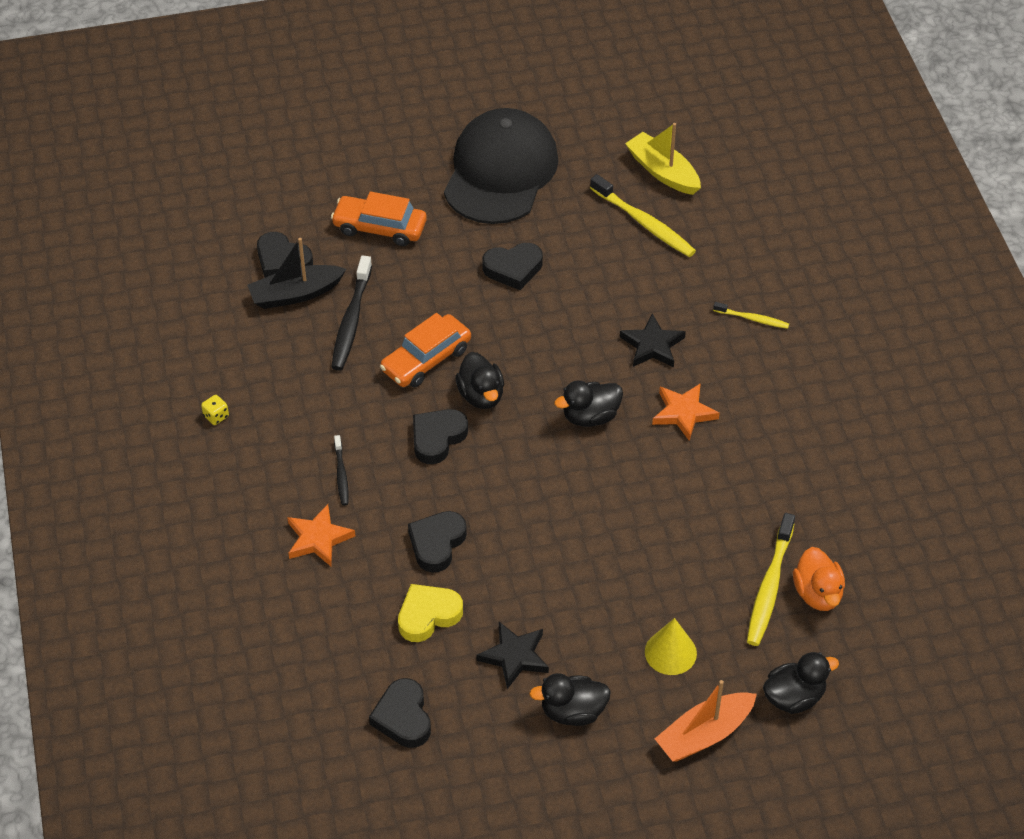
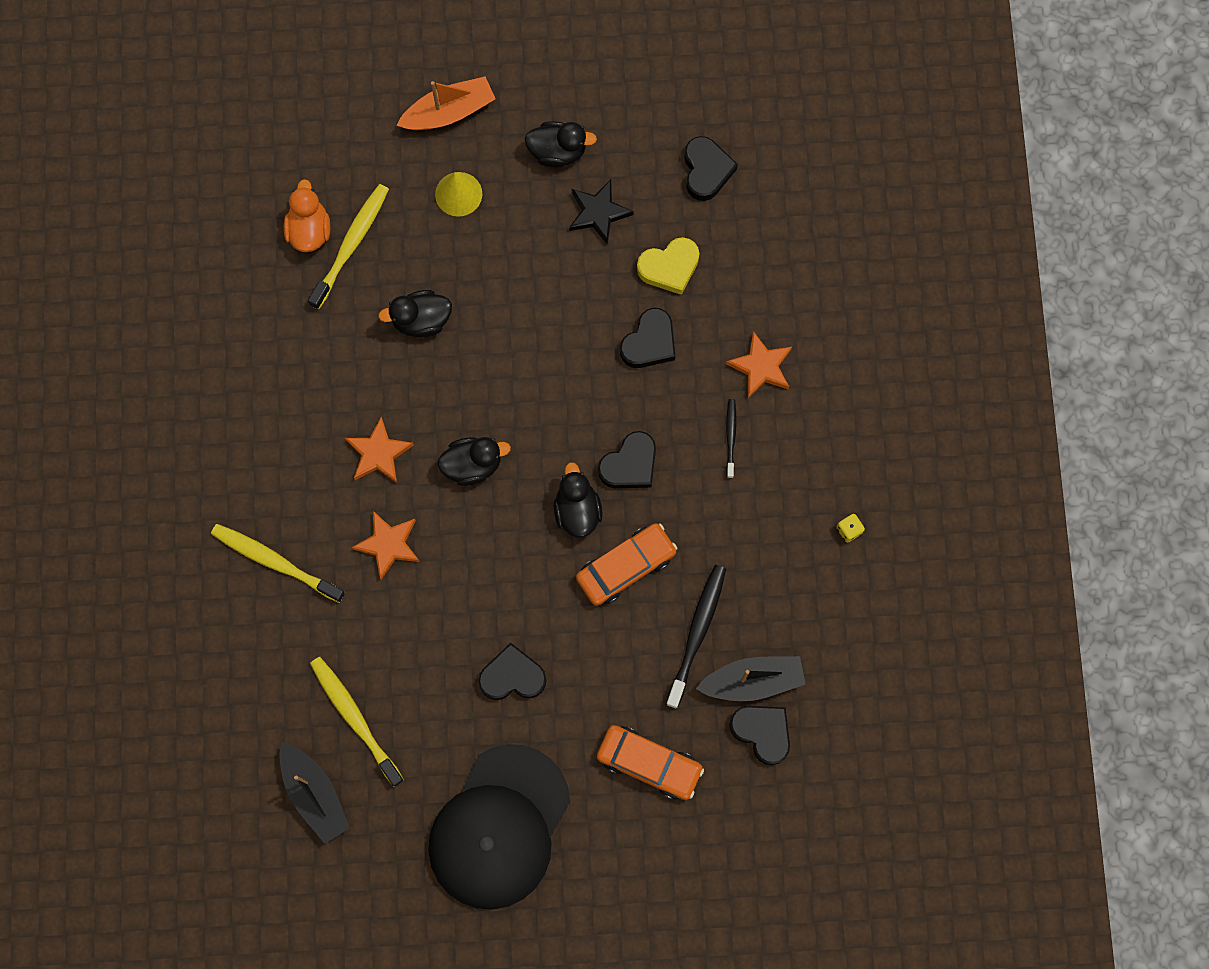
camera: 170 degrees left, 25 degrees up
black star [620,313,686,367] -> orange star [352,511,420,579]
yellow boat [625,123,701,195] -> black boat [279,742,350,844]
yellow toothbrush [713,302,789,329] -> yellow toothbrush [211,524,345,603], size x1.81
black duck [763,652,839,714] -> black duck moved to [378,290,452,338]

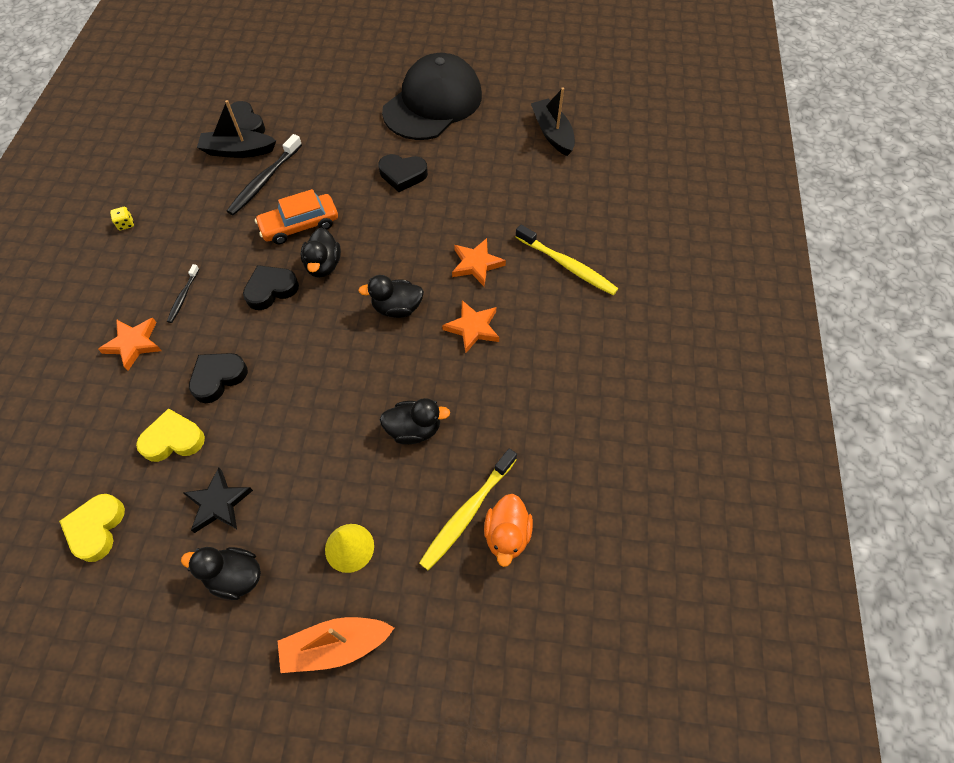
camera: 170 degrees left, 15 degrees down
yellow toothbrush [310,657,404,787] -> none
orange car [597,725,704,800] -> none
black heart [684,136,738,201] -> yellow heart [59,494,125,562]

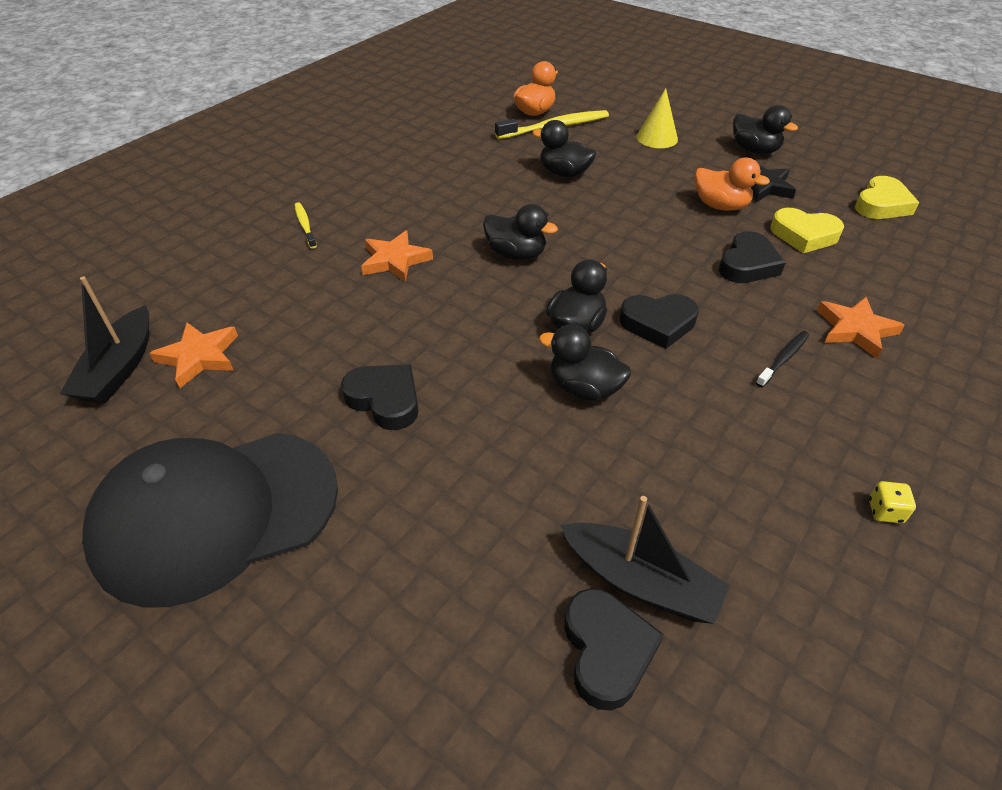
camera: 150 degrees left, 15 degrees down
black heart [189,353,248,403] -> black heart turned 45 degrees counterclockwise [719,231,786,283]
black toothbrush [227,134,302,215] -> none
orange car [255,189,338,244] -> black duck [539,324,631,401]
orange boat [278,617,394,673] -> none
orange star [442,300,499,354] -> orange star moved to [149,323,238,388]
yellow toothbrush [516,225,618,295] -> yellow toothbrush [295,202,317,249], size x0.55
none -> orange duck [695,158,770,211]

